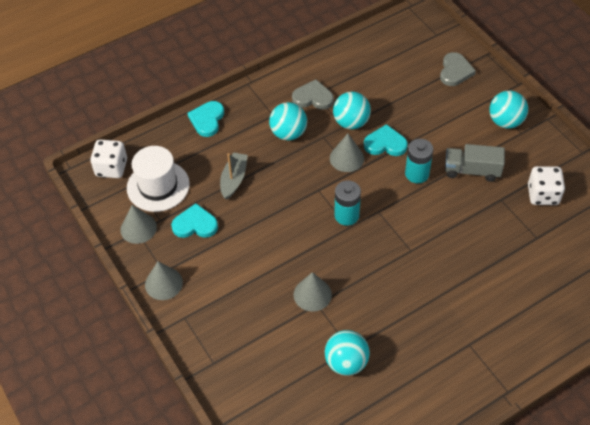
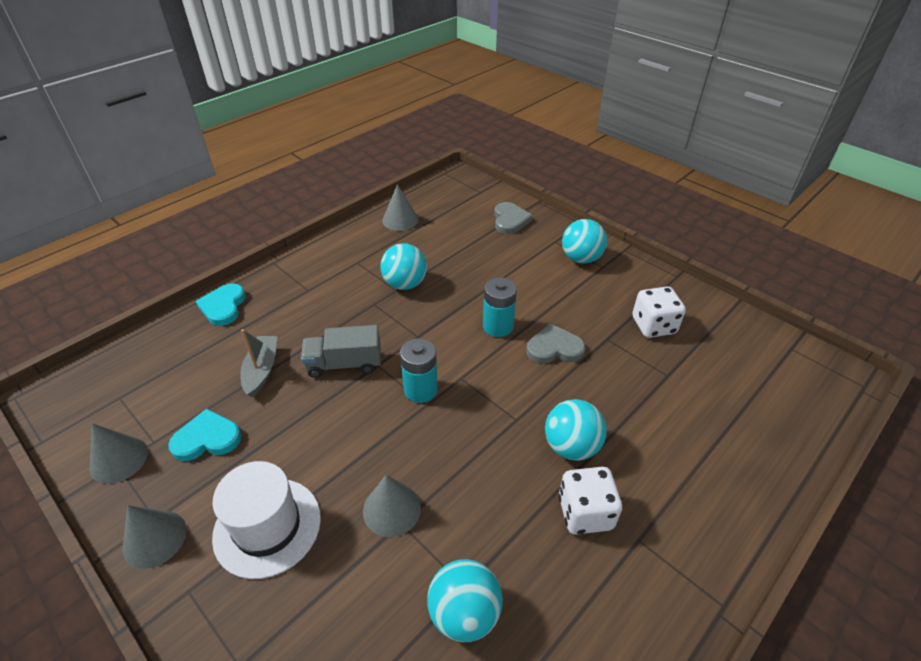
camera: 15 degrees left, 10 degrees down
white dice [90,140,127,178] -> white dice moved to [559,467,622,535]
white hat [127,146,190,212] -> white hat moved to [212,461,321,579]
turquoise ball [269,102,307,140] -> turquoise ball moved to [545,399,607,461]
grey heart [292,80,334,110] -> grey heart moved to [526,323,585,364]
grey cone [330,134,364,172] -> grey cone moved to [382,184,419,231]
turquoise heart [364,124,408,156] -> none
grey truck [445,144,505,182] -> grey truck moved to [301,325,381,378]

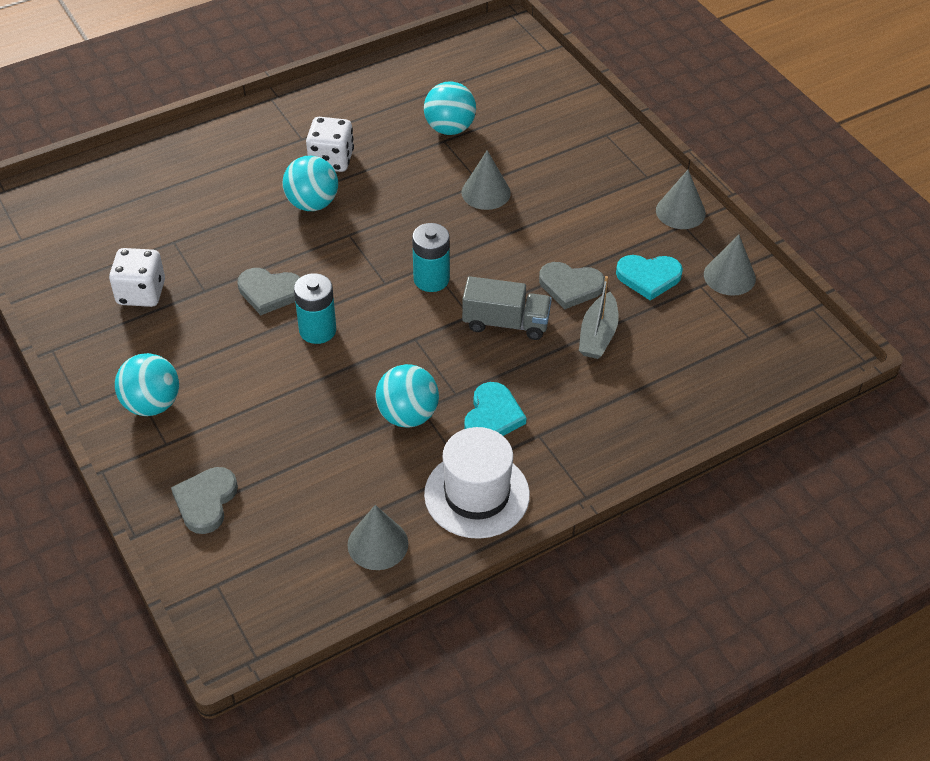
camera: 165 degrees left, 5 degrees up
turquoise heart [196,283,246,326] -> turquoise heart moved to [464,382,526,436]
white hat [212,461,321,579] -> white hat moved to [424,427,530,539]
none -> grey heart [539,262,605,309]

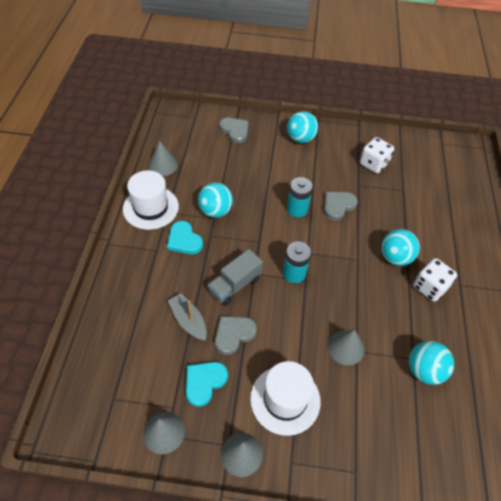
camera: 125 degrees right, 5 degrees up
none -> white hat [250,361,320,436]

